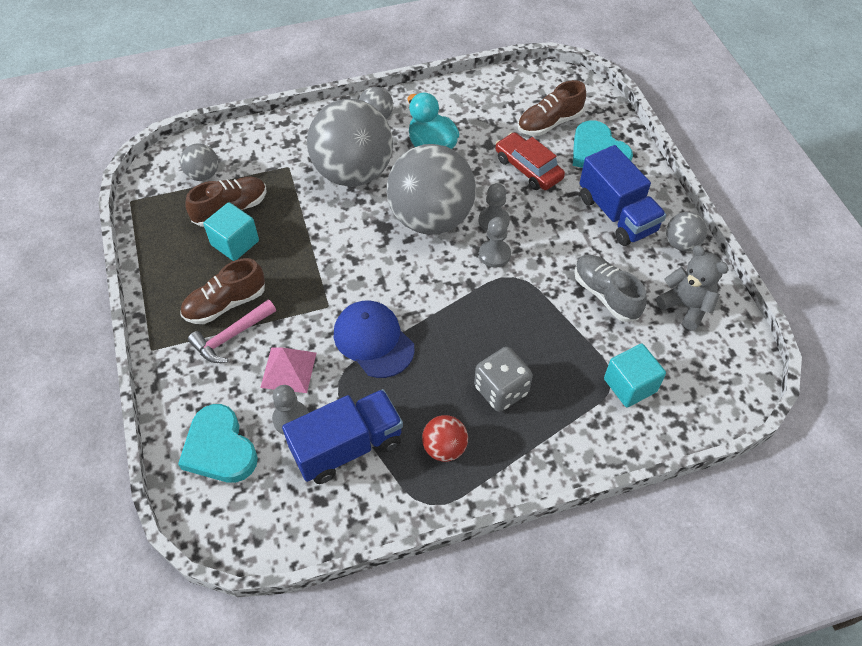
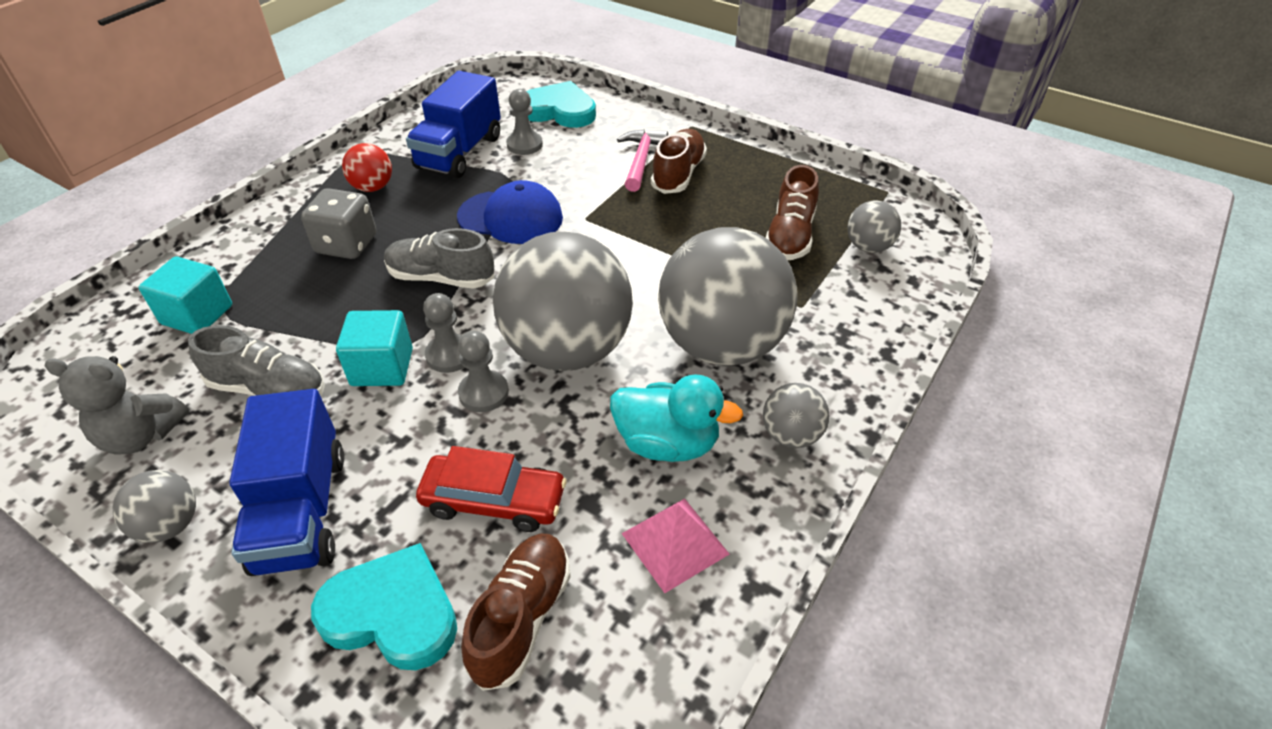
camera: 140 degrees right, 10 degrees down
turquoise cube [203,202,259,261] -> turquoise cube moved to [336,310,413,386]
pink pyramid [260,347,316,393] -> pink pyramid moved to [621,498,729,593]
blue truck [579,145,666,246] -> blue truck turned 120 degrees counterclockwise [229,389,344,576]
none -> grey shoe [384,228,495,289]

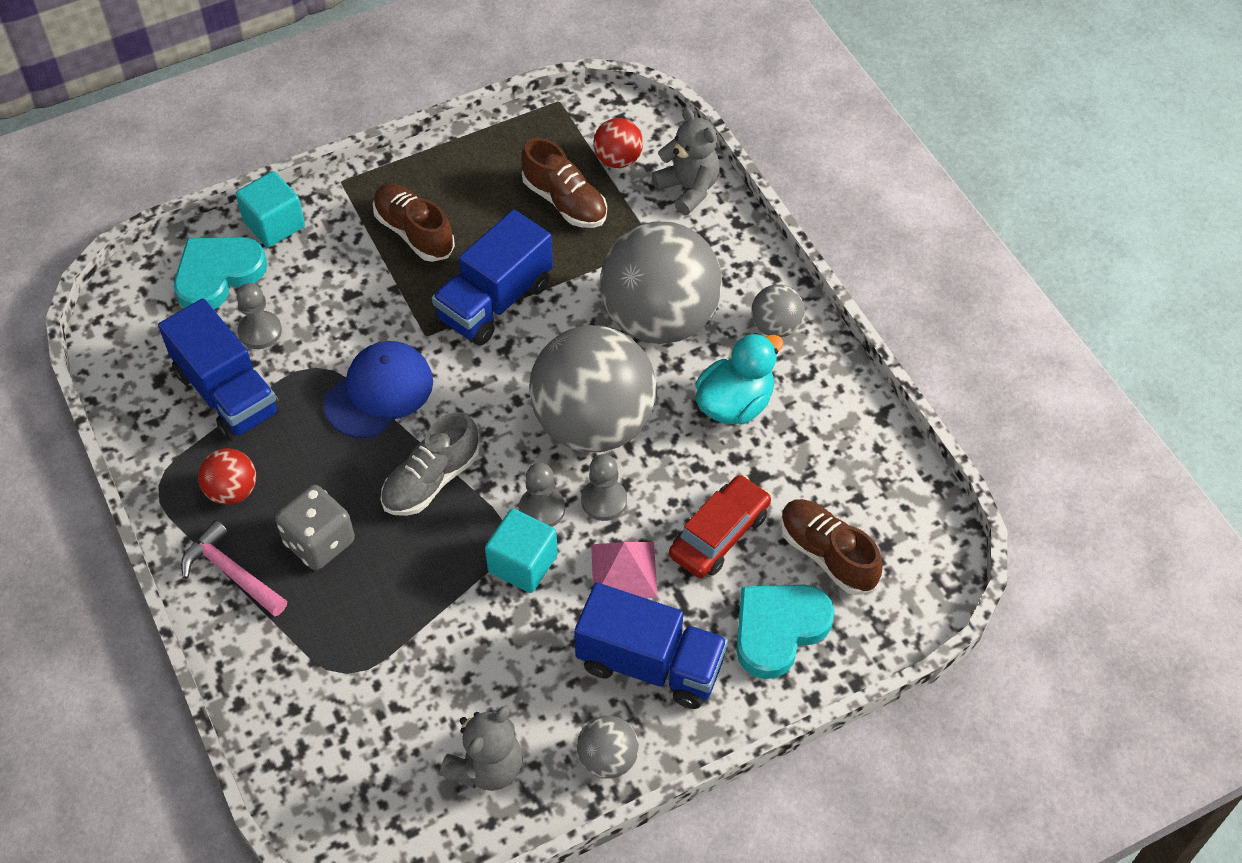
camera: 60 degrees left, 10 degrees up
turquoise cube [139,256,232,334] -> turquoise cube moved to [236,171,305,247]
grey shoe [188,325,325,396] -> none
pink hammer [617,129,668,192] -> pink hammer moved to [181,520,287,616]
pink pyramid [621,498,729,593] -> pink pyramid moved to [591,542,658,598]
grey ball [847,200,901,253] -> red ball [593,118,643,168]
none -> blue truck [432,210,553,345]
none -> grey teddy bear [651,108,720,215]

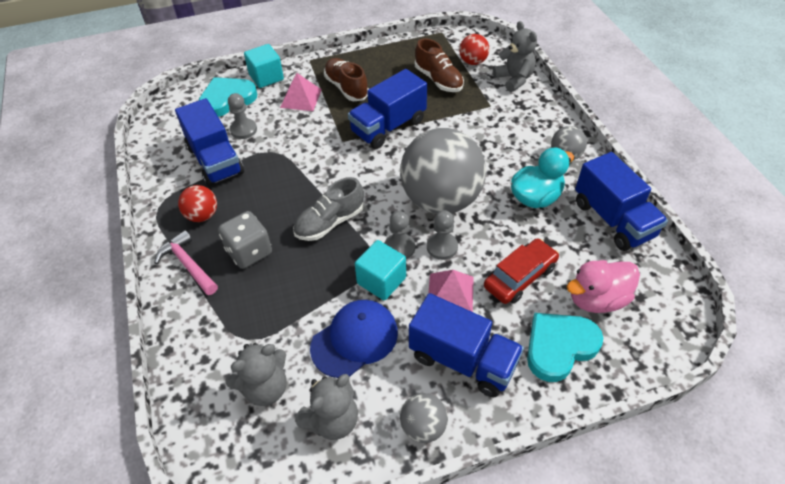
camera: 10 degrees right, 5 degrees down
blue cap [324,341,433,438] -> blue cap moved to [310,300,398,378]
grey ball [600,221,722,344] -> none
brown shoe [781,499,883,595] -> pink duck [567,260,640,313]
none -> grey teddy bear [225,343,287,406]
none -> pink pyramid [280,73,322,111]
none -> blue truck [575,152,668,251]

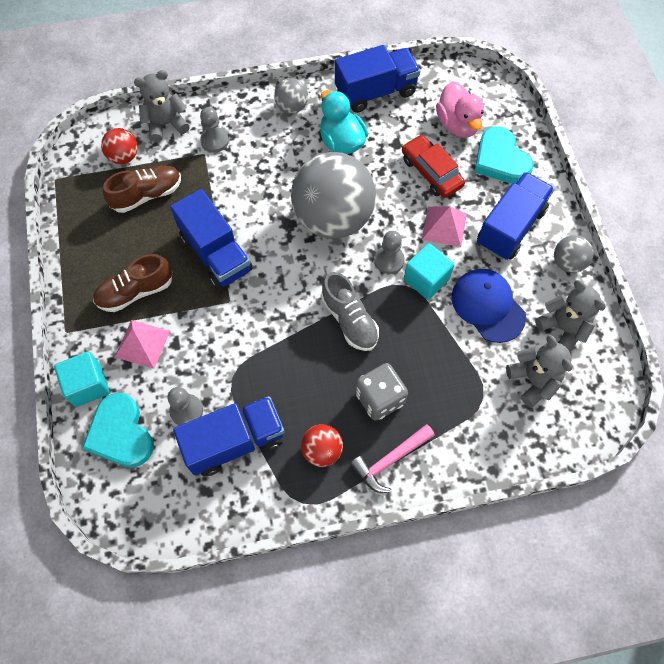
camera: 85 degrees left, 15 degrees up
grey pawn [427,210,458,260] -> grey pawn moved to [200,107,229,153]

